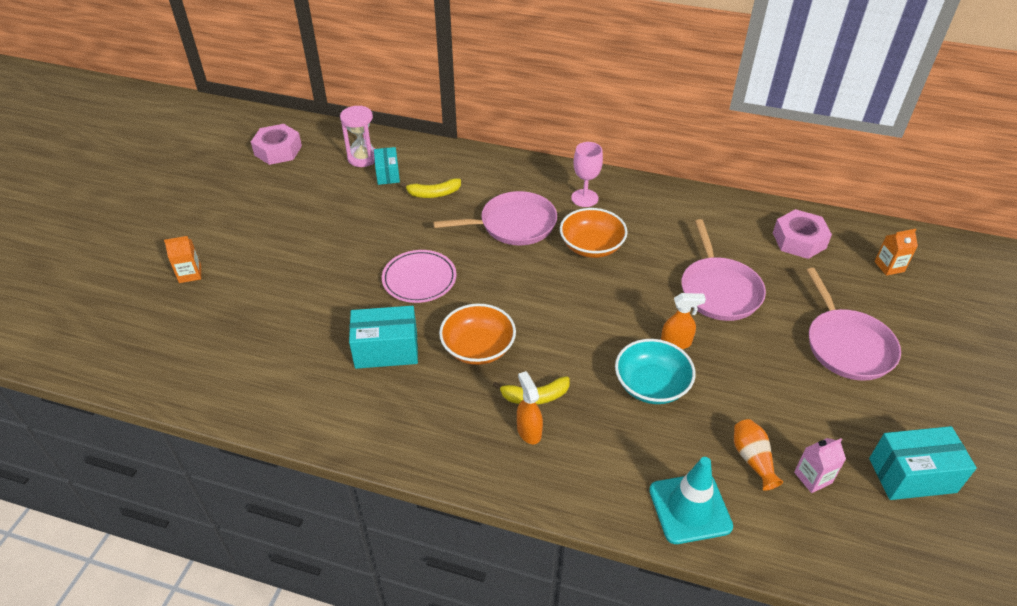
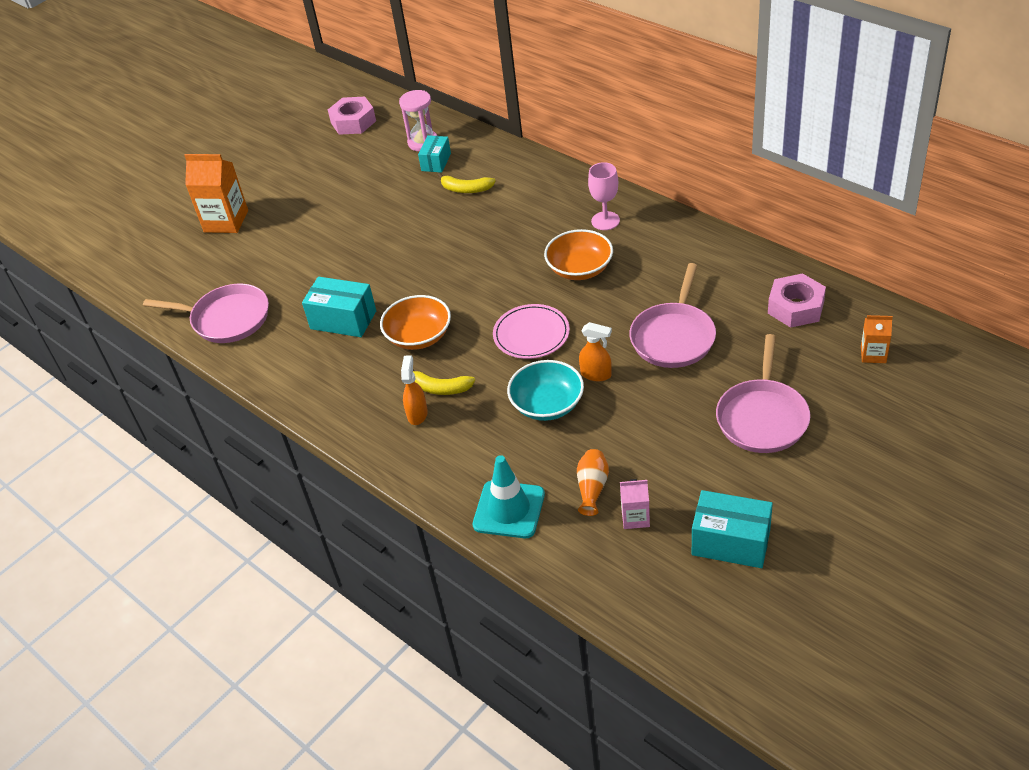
camera: 30 degrees right, 0 degrees up
orange carton [164,236,201,283] -> orange carton [184,154,248,233], size x1.86
pink plate [382,250,457,303] -> pink plate moved to [493,304,570,359]
pink pan [433,191,557,245] -> pink pan moved to [143,284,269,343]

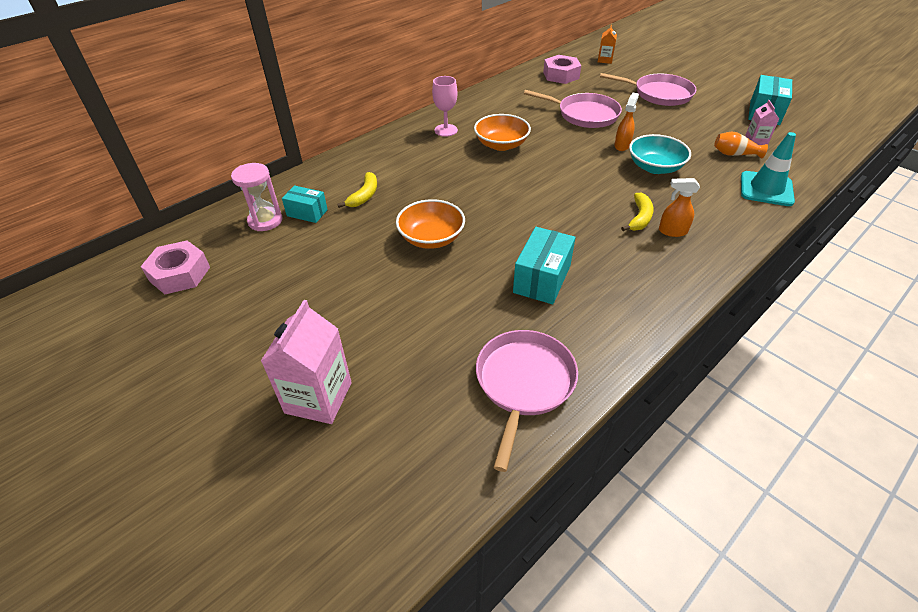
camera: 90 degrees left, 0 degrees up
orange carton [184,154,248,233] -> pink carton [261,300,352,424]
orange bowl [380,295,451,350] -> orange bowl moved to [396,199,465,249]
pink plate [493,304,570,359] -> none

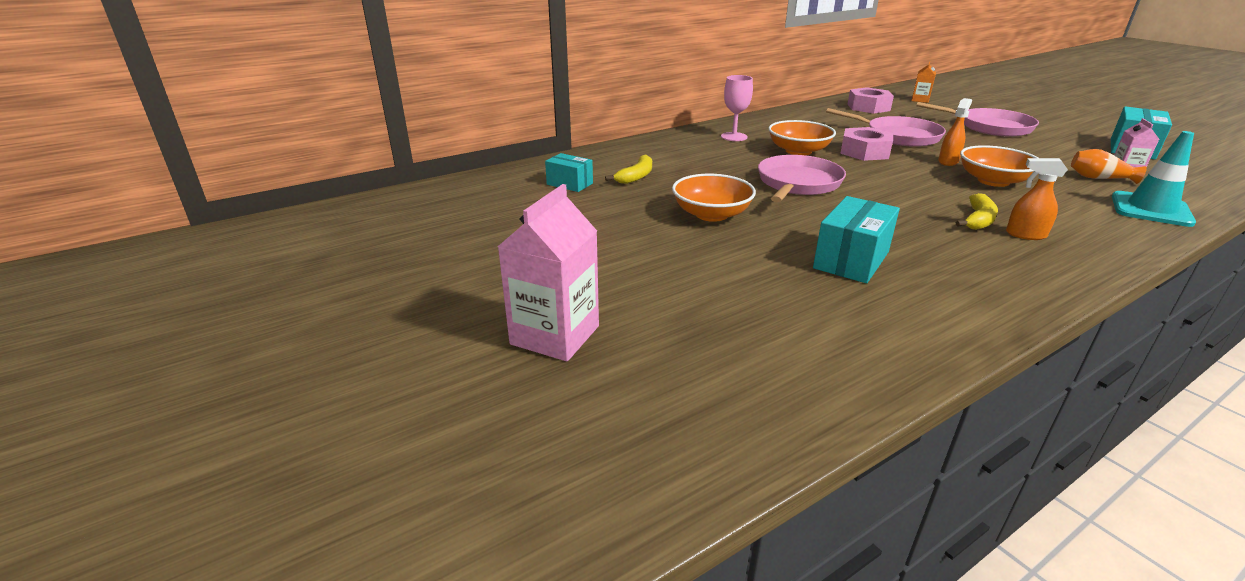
camera: 10 degrees right, 15 degrees down
pink nut [141,241,210,294] -> pink nut moved to [840,127,893,161]
pink hourglass [231,163,282,231] -> none
pink pan [476,330,578,472] -> pink pan moved to [758,155,846,203]
turquoise bowl [629,134,691,174] -> orange bowl [960,145,1038,187]

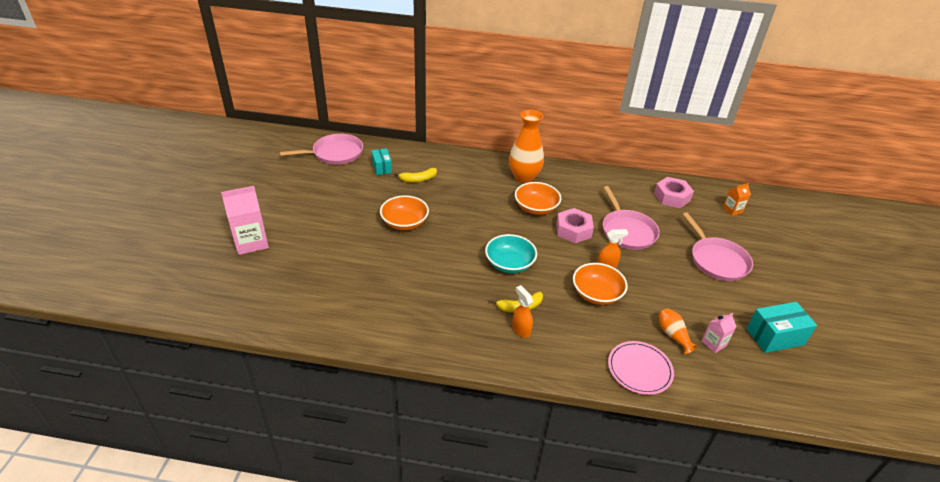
camera: 40 degrees right, 10 degrees up
pink goblet [721,75,753,141] -> orange vase [509,110,544,183]
pink pan [758,155,846,203] -> pink pan moved to [280,134,363,165]
turquoise box [813,196,900,283] -> none
turquoise traffic cone [1112,131,1196,227] -> pink plate [608,341,674,395]
none -> turquoise bowl [485,234,537,273]

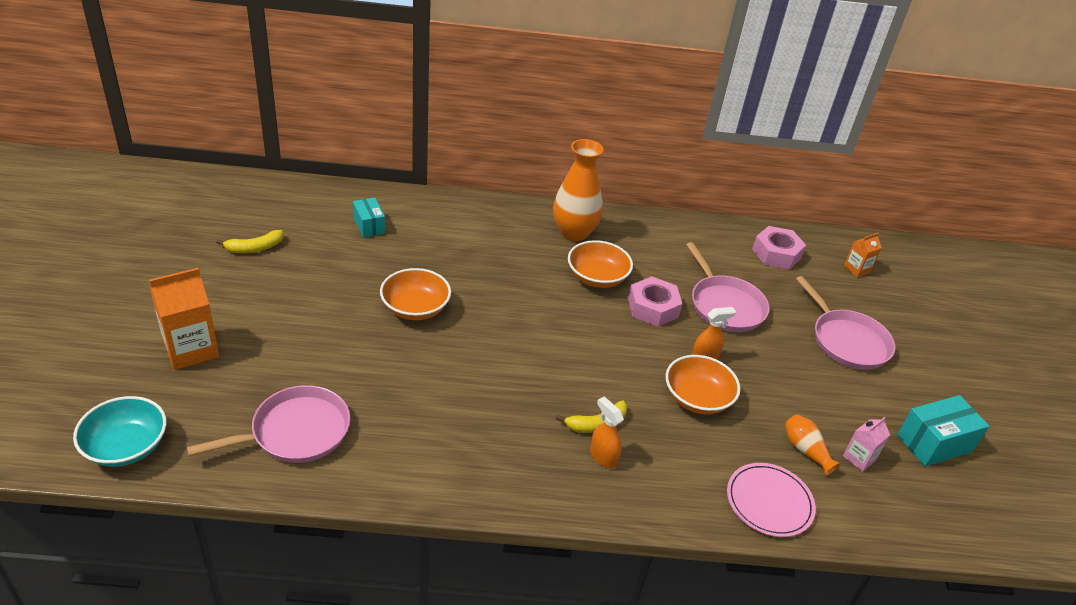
camera: 10 degrees left, 0 degrees up
pink carton [221,186,269,255] -> orange carton [149,268,219,370]
pink pan [280,134,363,165] -> pink pan moved to [187,385,350,463]
yellow banana [394,168,437,182] -> yellow banana moved to [216,230,284,253]
turquoise bowl [485,234,537,273] -> turquoise bowl moved to [73,396,167,467]

